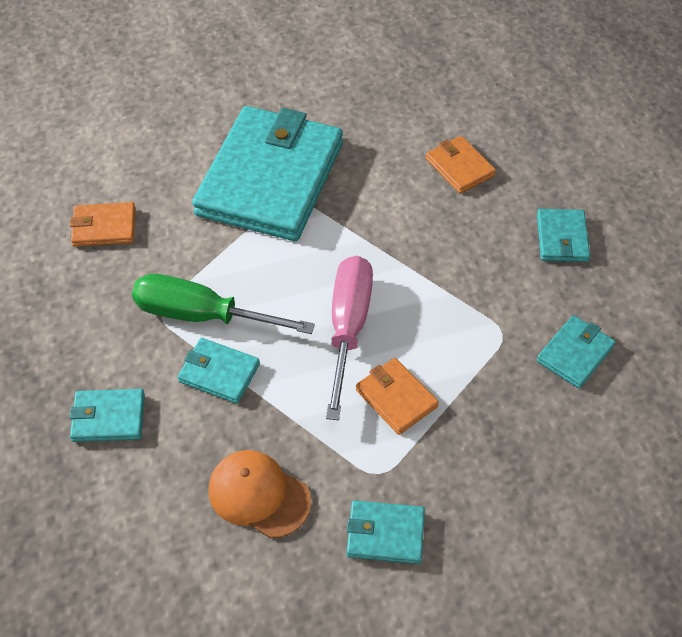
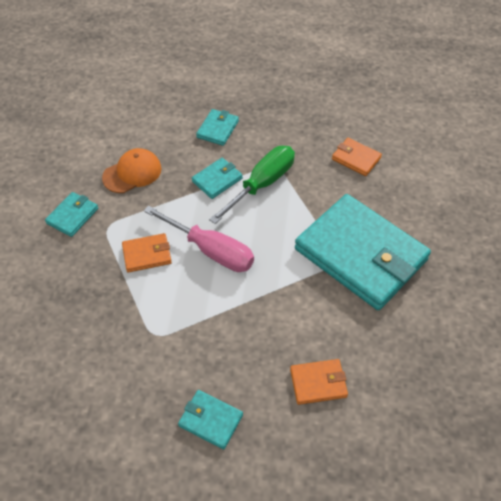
camera: 115 degrees right, 0 degrees up
orange wallet [70,202,135,247] -> orange wallet turned 75 degrees counterclockwise [332,138,382,176]
turquoise wallet [537,315,616,388] -> none

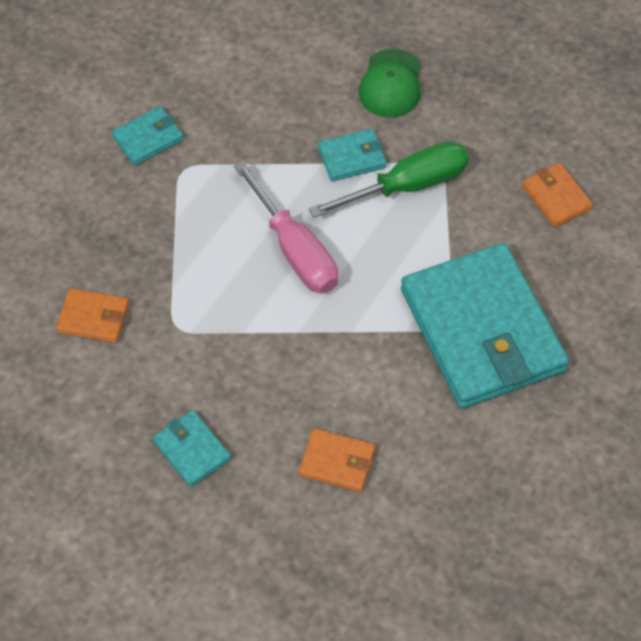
camera: 25 degrees right, 5 degrees up
orange cap [102,148,161,193] -> none
orange wallet [122,233,172,273] -> orange wallet moved to [56,288,129,343]
turquoise wallet [196,109,239,146] -> green cap [359,49,421,117]

